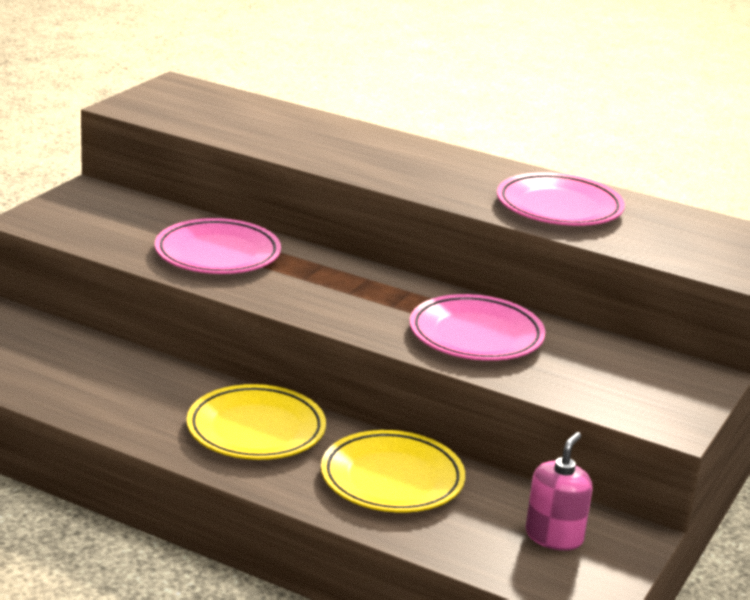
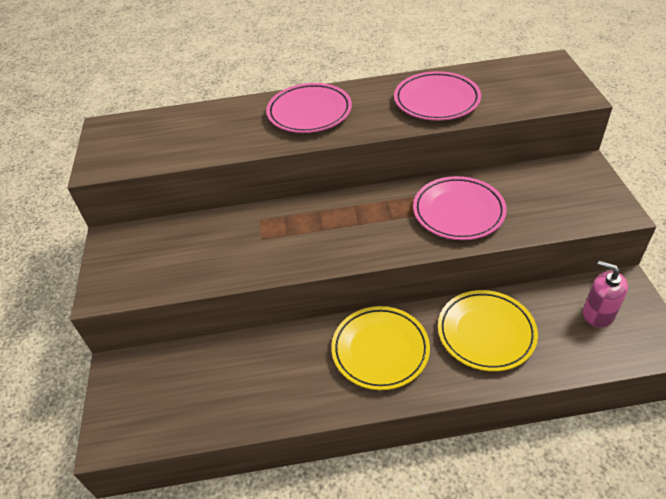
camera: 30 degrees left, 20 degrees up
pink plate [155,218,281,274] -> pink plate moved to [266,83,352,133]
pink soap dispenser [526,432,593,551] -> pink soap dispenser turned 45 degrees counterclockwise [583,261,628,328]

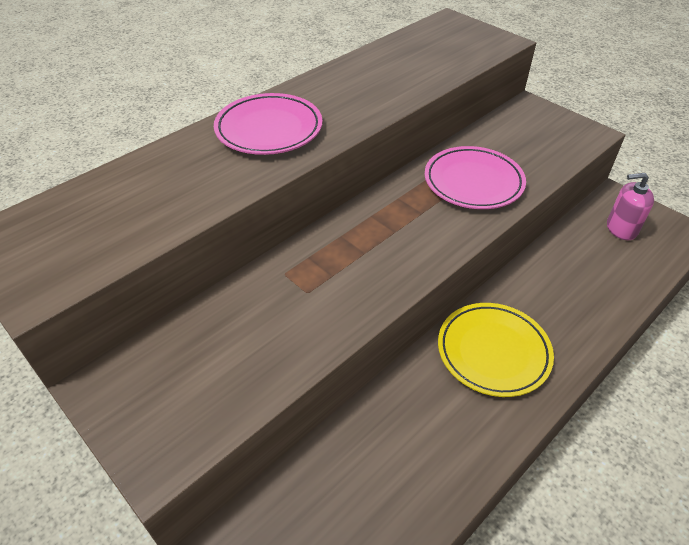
camera: 40 degrees left, 0 degrees up
pink plate [394,71,481,121] -> none
yellow plate [438,290,538,372] -> none

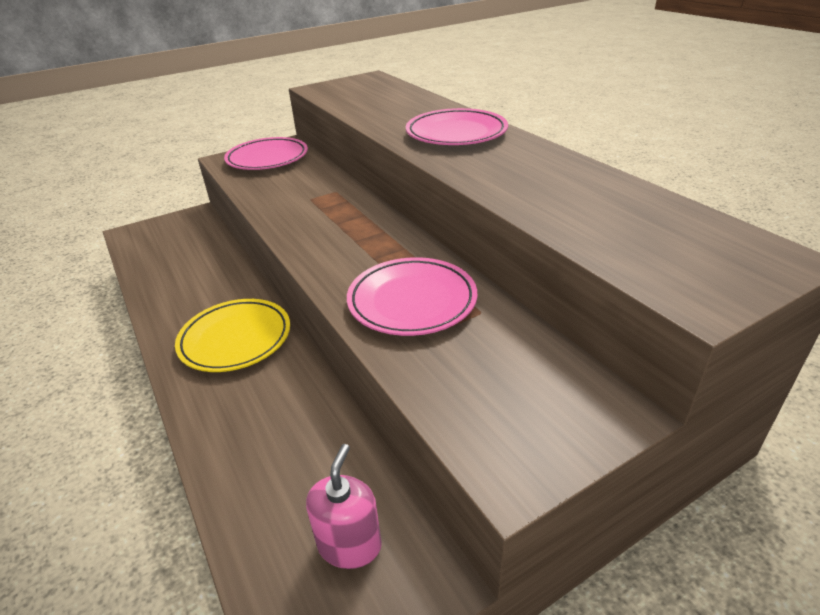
camera: 105 degrees right, 10 degrees down
none -> pink plate [224,137,308,170]

